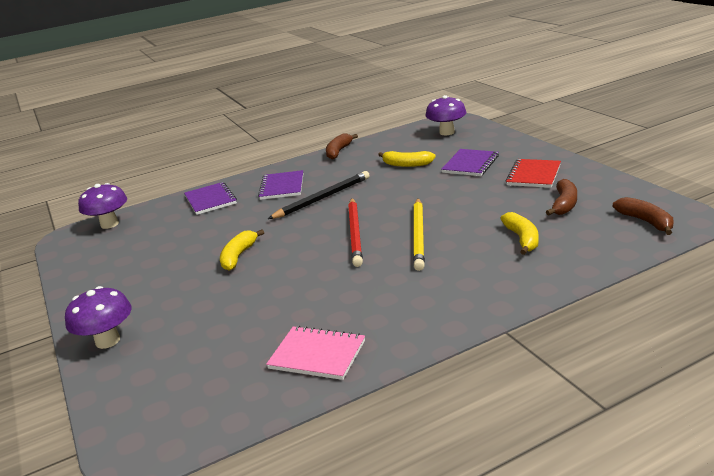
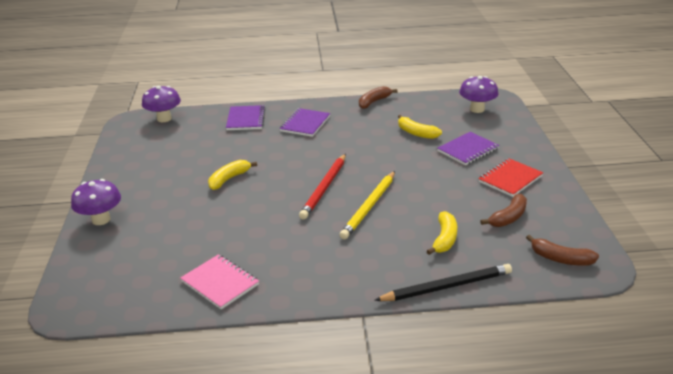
camera: 20 degrees right, 5 degrees up
black pencil [268,171,370,219] -> black pencil moved to [374,264,512,301]
brown banana [613,197,673,235] -> brown banana turned 120 degrees clockwise [526,235,599,266]

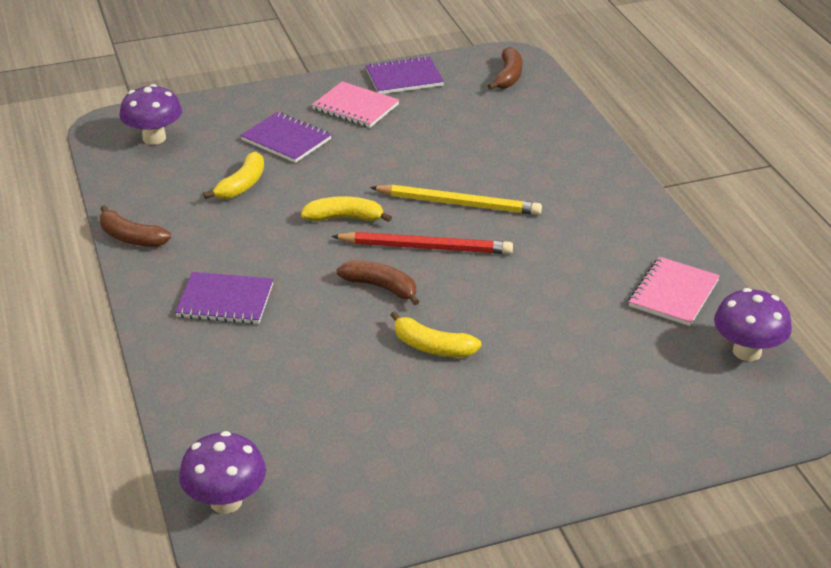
camera: 105 degrees left, 5 degrees up
purple mushroom [71,179,121,225] -> purple mushroom moved to [714,288,792,361]
purple notebook [226,105,265,130] -> purple notebook moved to [366,56,444,94]
black pencil [374,264,512,301] -> none
yellow banana [427,211,457,255] -> yellow banana moved to [301,196,392,222]
red notebook [478,158,543,197] -> pink notebook [312,82,399,128]
brown banana [480,194,527,227] -> brown banana moved to [337,260,420,305]

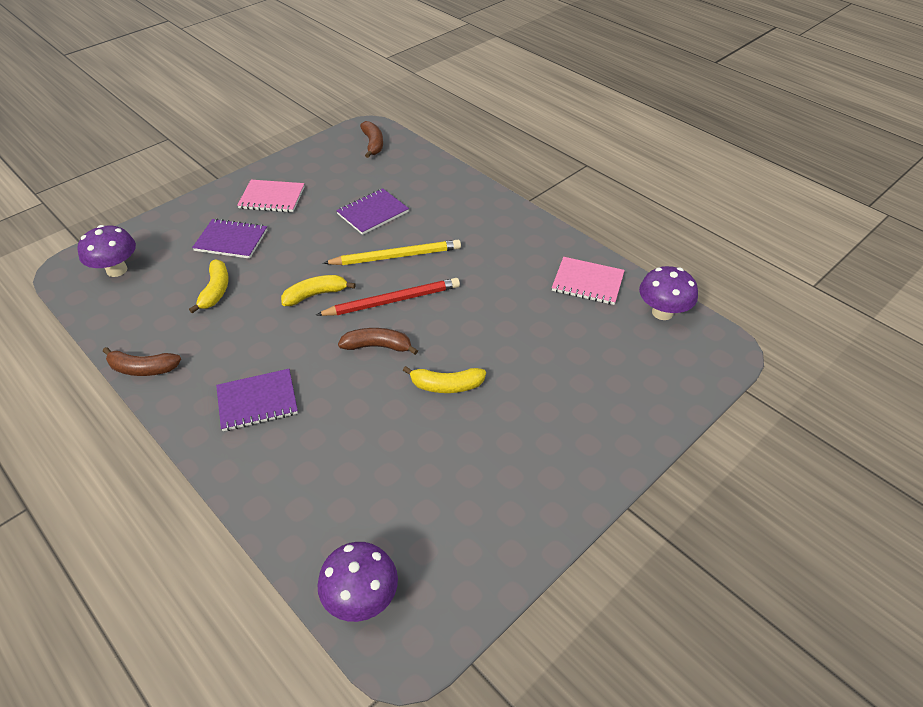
camera: 25 degrees left, 10 degrees up
purple notebook [366,56,444,94] -> purple notebook moved to [336,188,409,235]
pink notebook [629,257,720,326] -> pink notebook turned 75 degrees counterclockwise [552,257,625,305]

